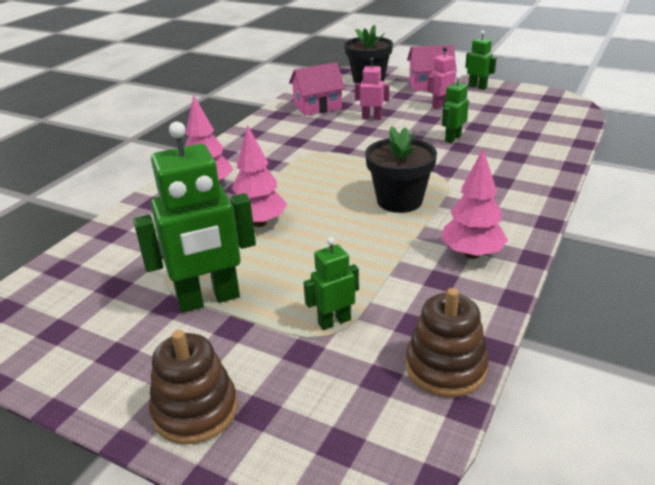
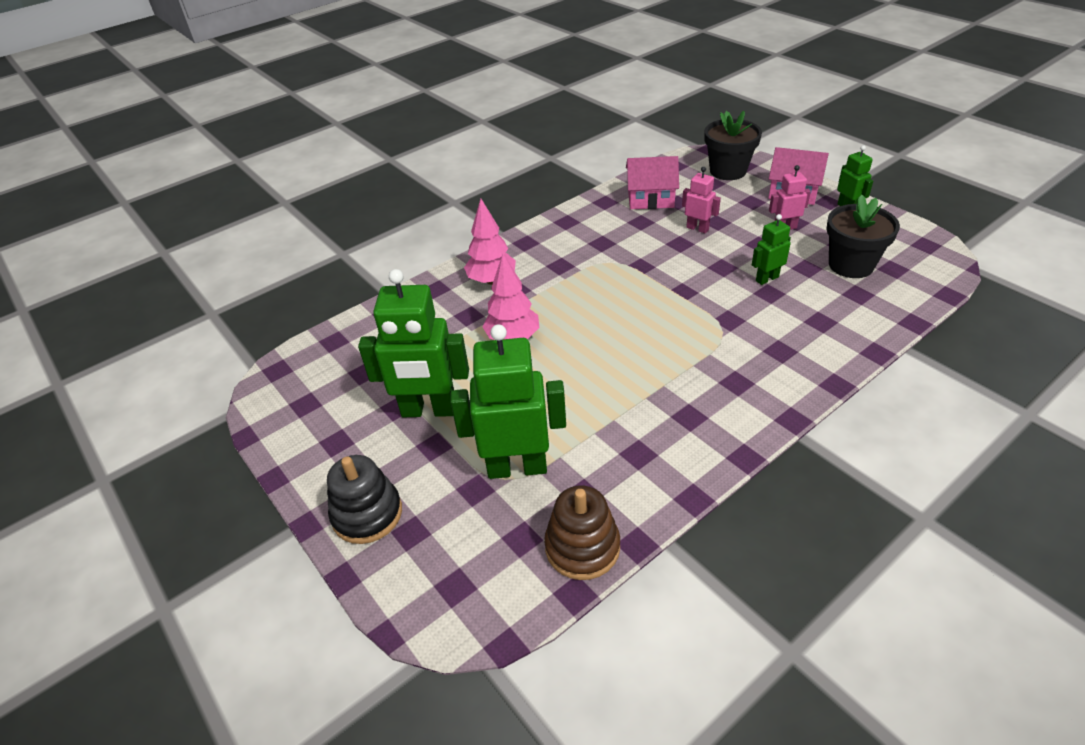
camera: 25 degrees right, 10 degrees up
brown stacking toy [149,330,238,444] -> black stacking toy [327,455,402,544]
green robot [303,237,359,330] -> green robot [450,324,566,479], size x1.99
black flower pot [365,126,437,213] -> black flower pot moved to [826,195,900,278]
pink tree [441,148,508,259] -> none

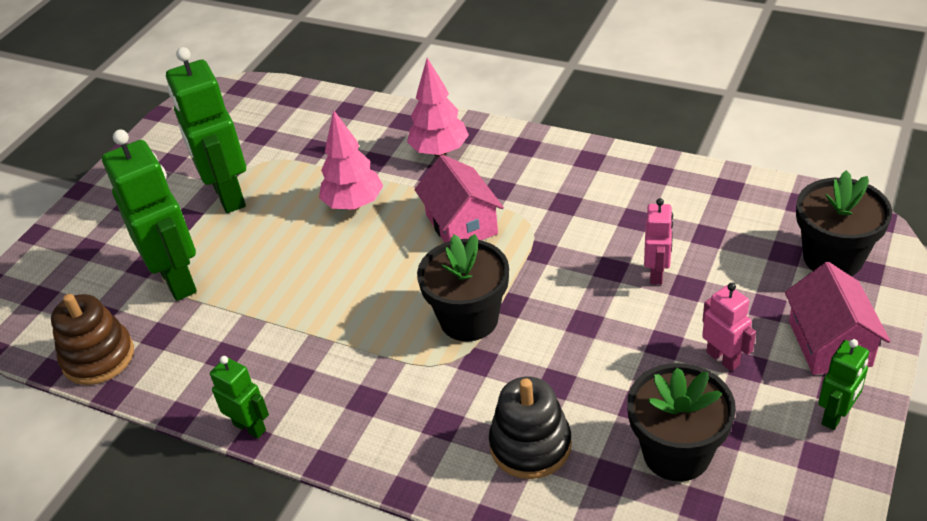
camera: 65 degrees right, 0 degrees up
black stacking toy [327,455,402,544] -> black stacking toy moved to [489,377,572,479]
pink house [626,156,679,209] -> pink house moved to [415,155,504,242]
green robot [752,214,791,285] -> green robot moved to [210,356,269,438]
none -> black flower pot [417,234,509,341]

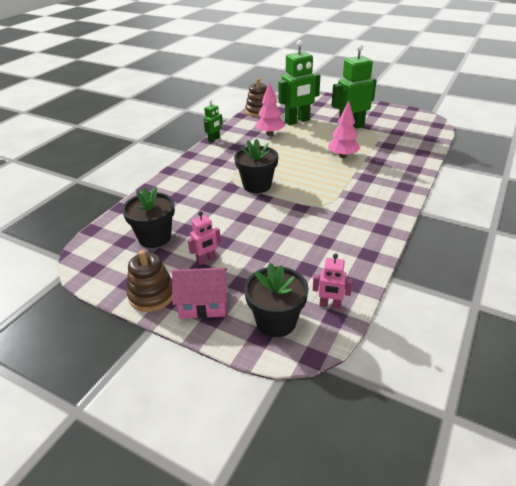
camera: 90 degrees right, 5 degrees down
pink tree [407,58,469,156] -> pink tree moved to [255,81,284,136]
pink house [415,155,504,242] -> none
black stacking toy [489,377,572,479] -> none
pink robot [644,198,673,285] -> pink robot moved to [313,253,353,309]
green robot [818,339,869,430] -> brown stacking toy [127,250,173,312]

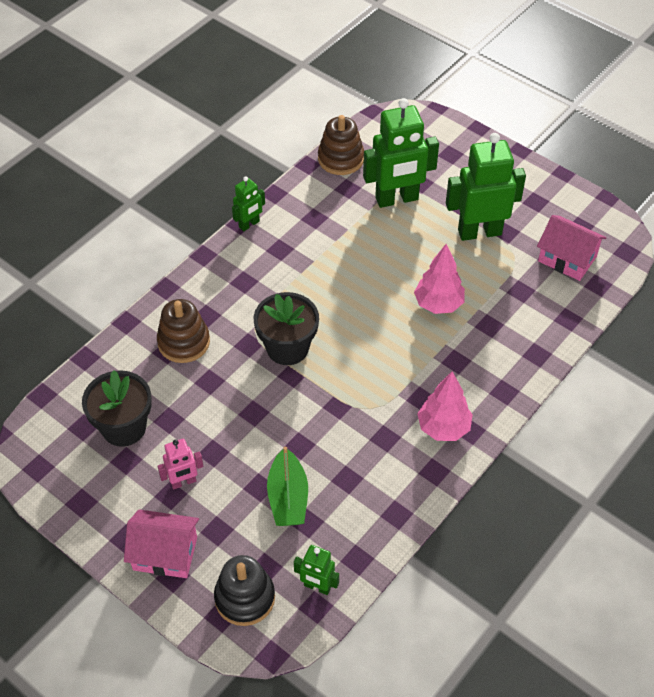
camera: 10 degrees right, 15 degrees up
brown stacking toy [127,250,173,312] -> brown stacking toy moved to [157,299,210,363]
black flower pot [244,263,309,337] -> black stacking toy [214,555,275,626]
pink tree [255,81,284,136] -> pink tree moved to [417,371,473,441]
pink robot [313,253,353,309] -> green robot [294,545,339,595]
none -> green boat [267,447,308,526]
none -> pink house [537,215,606,281]

